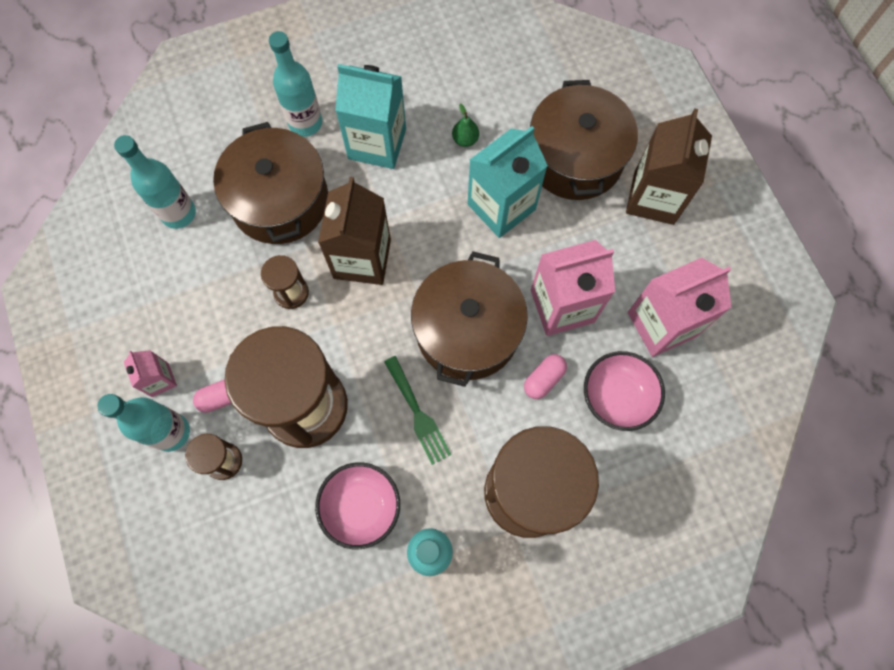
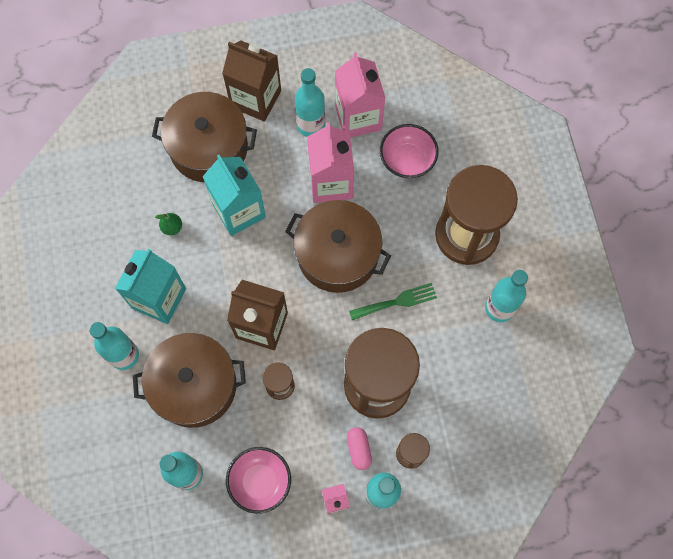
camera: 80 degrees left, 0 degrees up
pink bowl [315,462,400,549] -> pink bowl moved to [226,447,291,514]
pink capsule [524,354,567,399] -> none
none -> turquoise bottle [295,68,325,137]

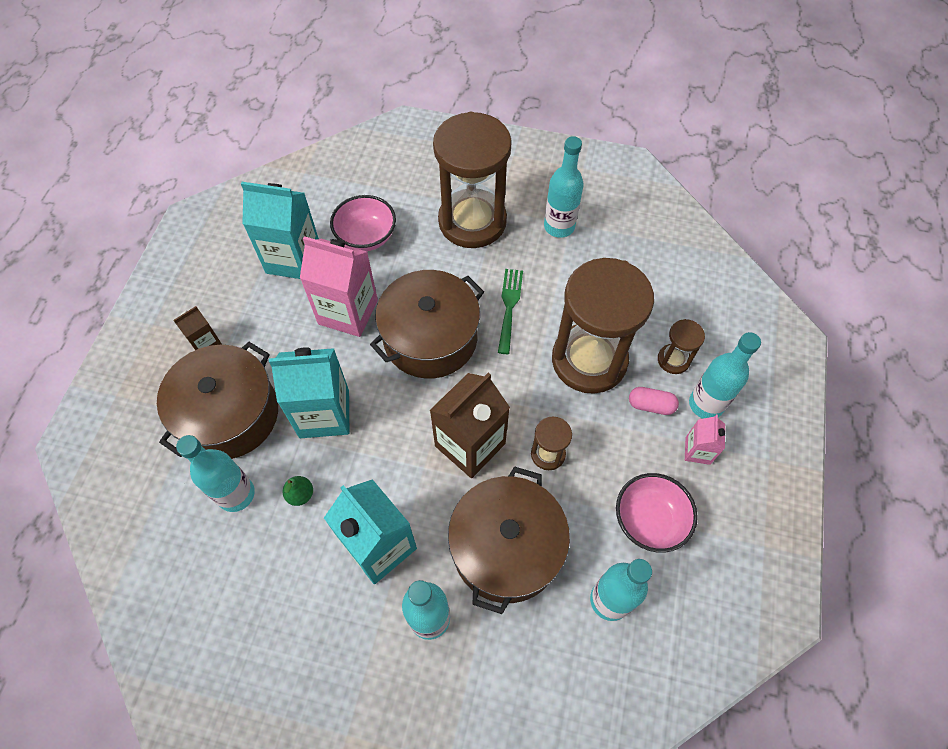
camera: 65 degrees left, 10 degrees down
brown carton [222,40,281,122] -> brown carton [174,306,222,350], size x0.51
turquoise bottle [295,68,325,137] -> turquoise bottle moved to [176,435,255,512]
pink carton [335,52,385,138] -> turquoise carton [241,182,319,279]

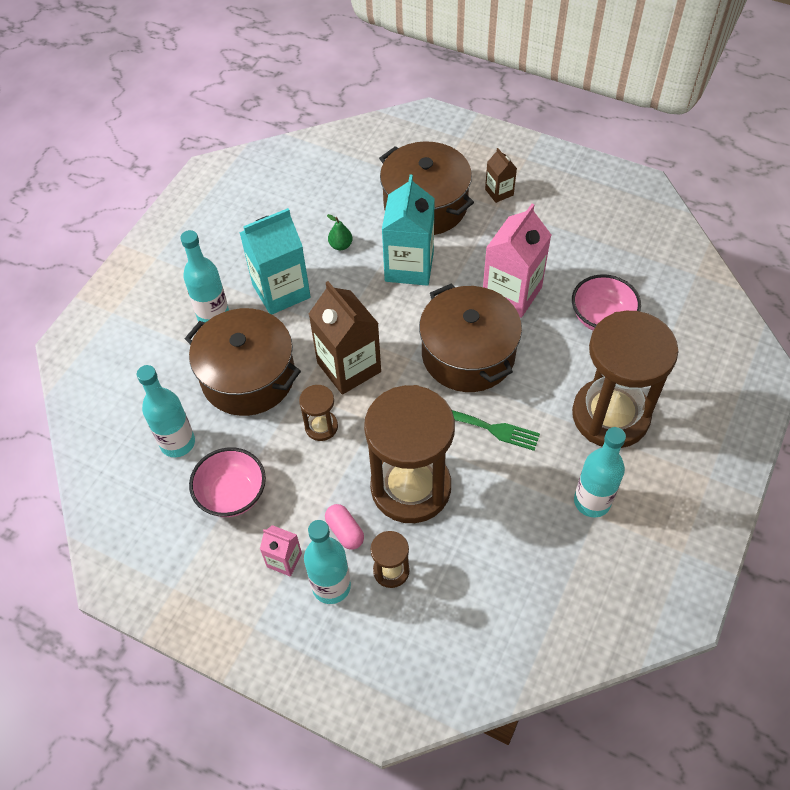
camera: 105 degrees right, 5 degrees down
turquoise bottle [176,435,255,512] -> none
turquoise carton [241,182,319,279] -> none
pink capsule [629,387,679,415] -> pink capsule turned 60 degrees counterclockwise [325,504,364,550]

